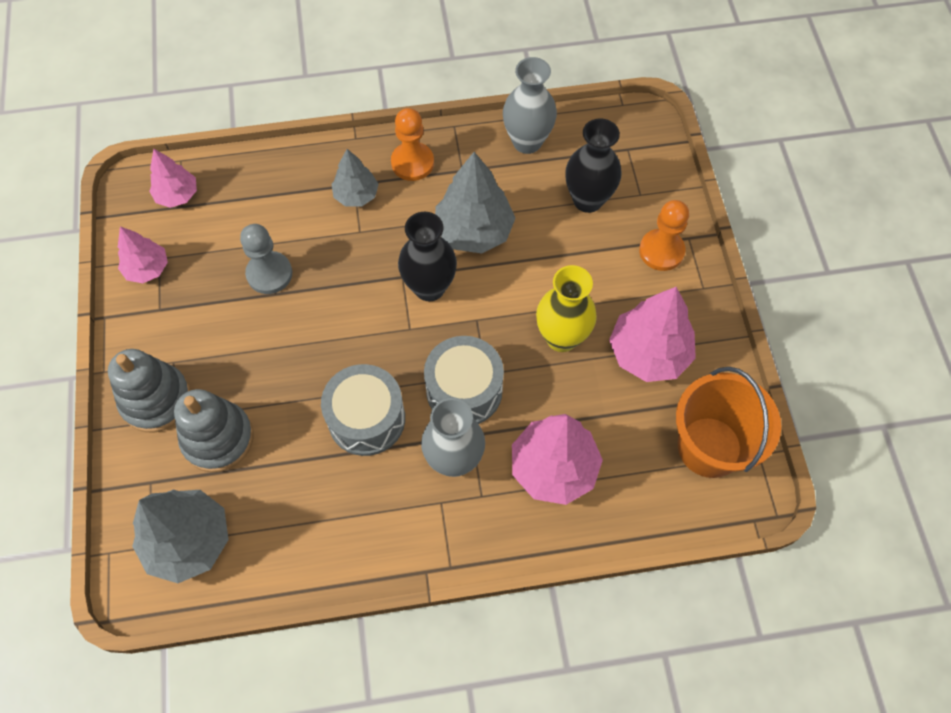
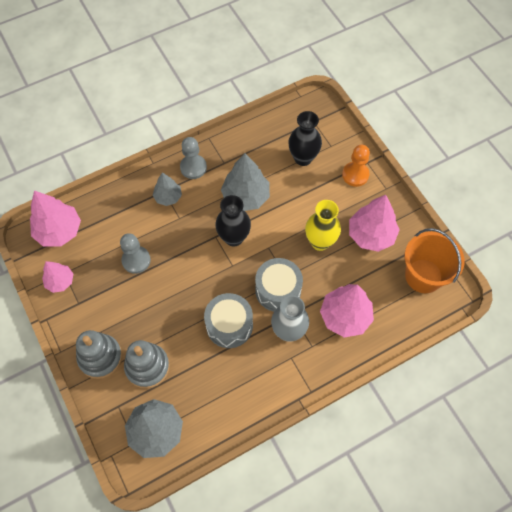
camera: 20 degrees left, 0 degrees up
pink tree [149,149,197,208] -> pink tree [30,190,81,247], size x1.68
orange pawn [391,108,434,181] -> grey pawn [180,137,207,179]
grey vase [503,57,557,154] -> none

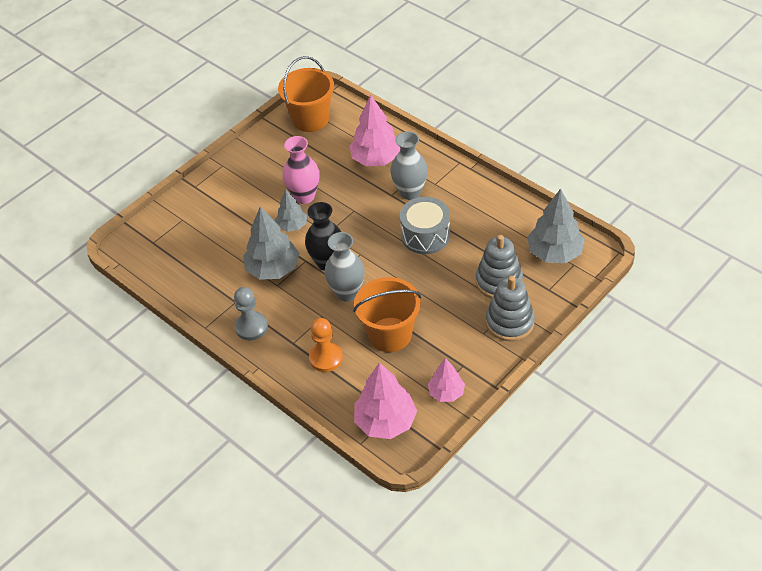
camera: 105 degrees left, 15 degrees down
grey pawn [120,233,151,274] -> orange bucket [353,277,421,352]
grey tree [153,172,182,206] -> grey tree moved to [275,190,307,232]
grey drum [255,258,303,312] -> none
black vase [288,111,322,166] -> none
yellow vase [305,200,341,251] -> pink vase [283,136,320,204]
orange pawn [342,145,370,187] -> orange pawn moved to [309,318,343,372]
pink tree [349,195,400,252] -> none
none -> grey vase [325,232,365,302]

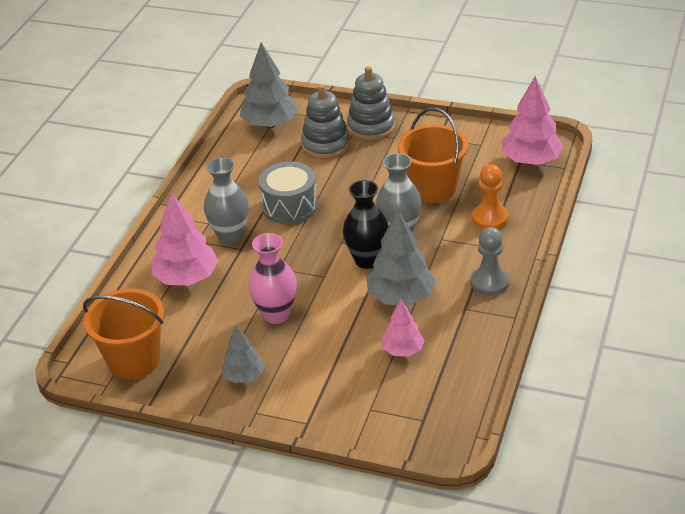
camera: 115 degrees left, 10 degrees down
grey tree [275,190,307,232] -> grey tree moved to [221,325,265,383]
pink tree [428,358,465,402] -> pink tree moved to [382,299,425,357]

